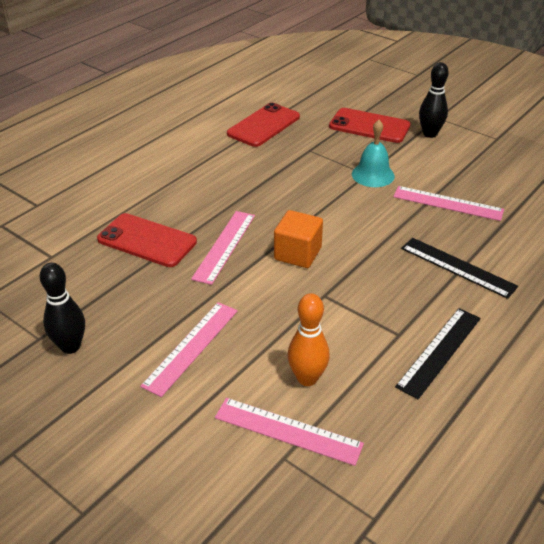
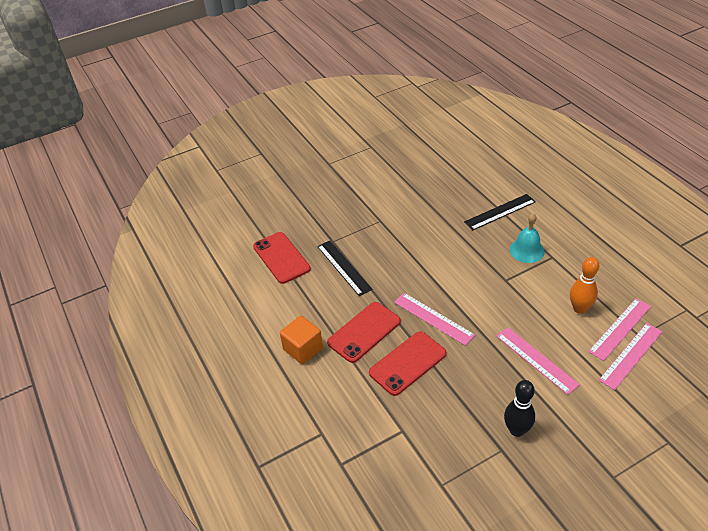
camera: 65 degrees left, 5 degrees up
orange cube [274,210,323,268] -> orange cube moved to [280,316,323,364]
red phone [329,108,411,143] -> red phone moved to [327,302,401,363]
turquoise bell [352,120,395,187] -> turquoise bell moved to [510,213,545,263]
pink ruler [393,186,504,221] -> pink ruler moved to [599,323,662,390]
black ruler [395,308,481,399] -> black ruler moved to [317,241,372,296]
black bowling pin [419,62,449,138] -> none

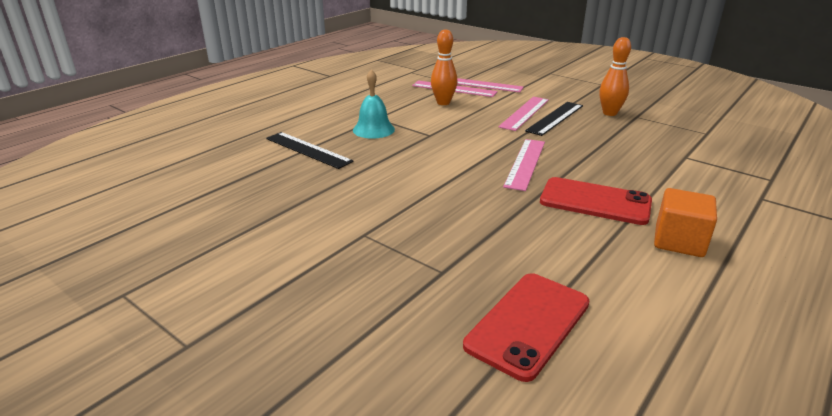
camera: 115 degrees left, 15 degrees down
black ruler [317,241,372,296] -> black ruler moved to [525,102,583,136]
red phone [369,331,446,396] -> none
black bowling pin [504,380,535,437] -> orange bowling pin [599,37,631,116]

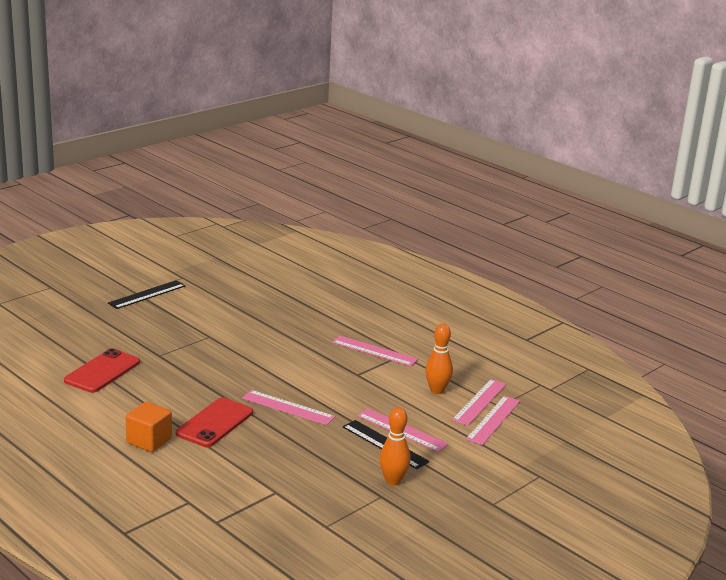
camera: 95 degrees right, 5 degrees down
black ruler [266,132,353,169] -> black ruler moved to [108,280,185,309]
turquoise bell [353,69,395,139] -> pink ruler [332,336,418,366]
red phone [463,273,589,382] -> red phone turned 75 degrees clockwise [64,348,140,393]

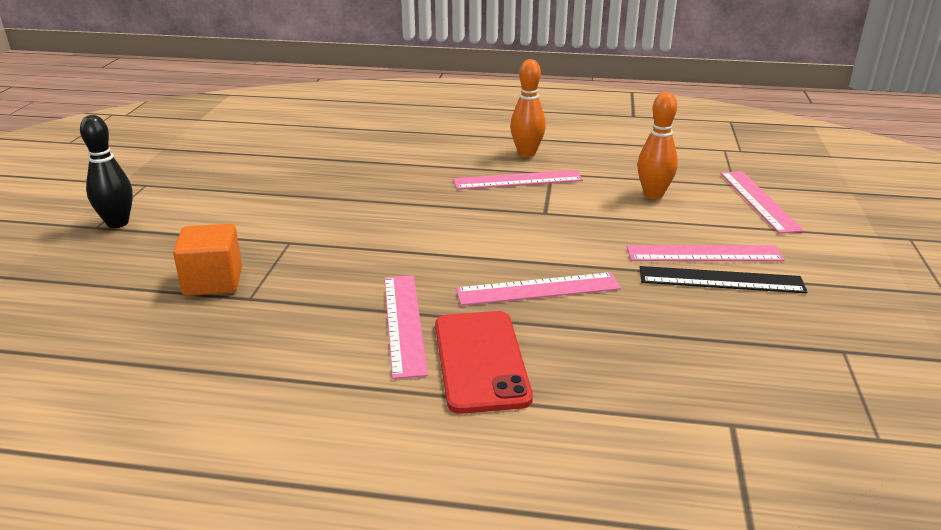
camera: 35 degrees left, 5 degrees up
red phone [64,348,140,393] -> none
black ruler [108,280,185,309] -> black bowling pin [80,115,133,228]
orange cube [126,402,172,452] -> orange cube moved to [173,224,242,296]
orange bowling pin [379,407,411,486] -> orange bowling pin moved to [510,59,546,157]
pink ruler [452,379,506,426] -> pink ruler moved to [384,275,428,379]

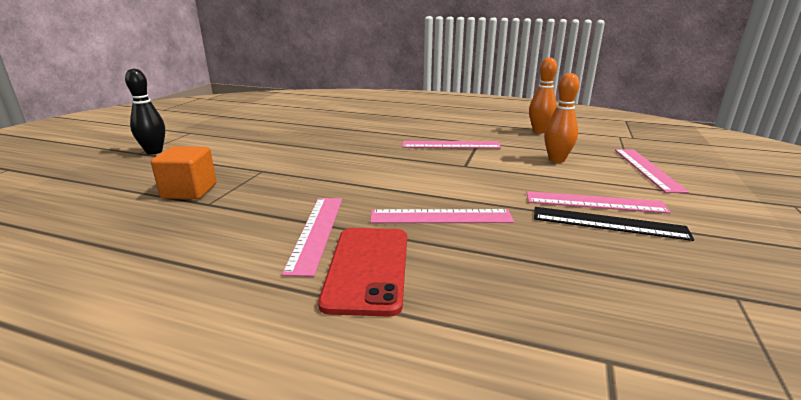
camera: 10 degrees right, 5 degrees down
orange bowling pin [510,59,546,157] -> orange bowling pin moved to [529,57,557,133]

